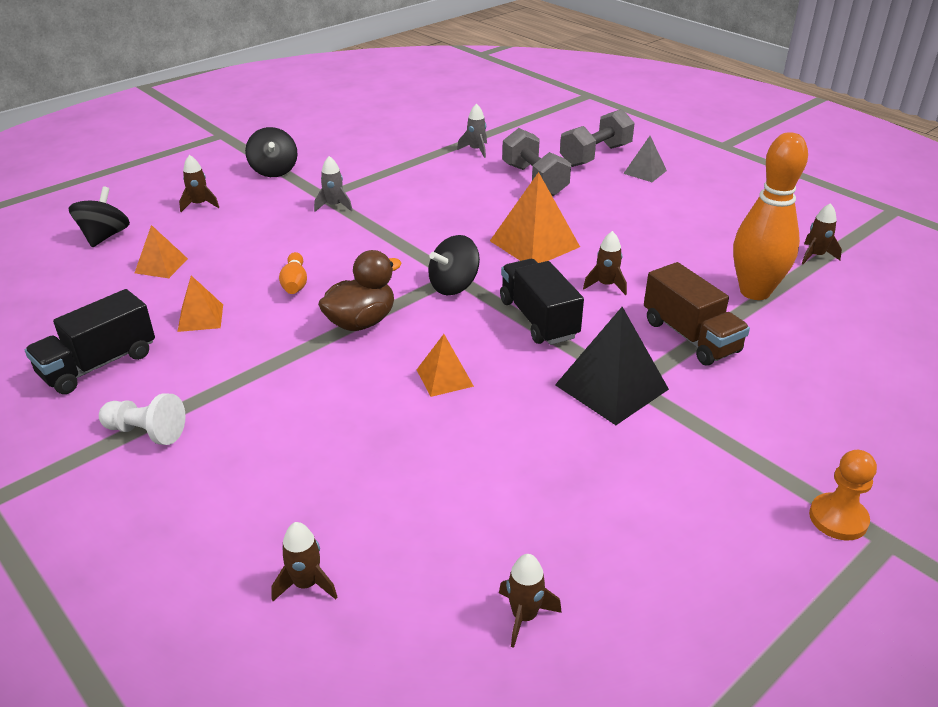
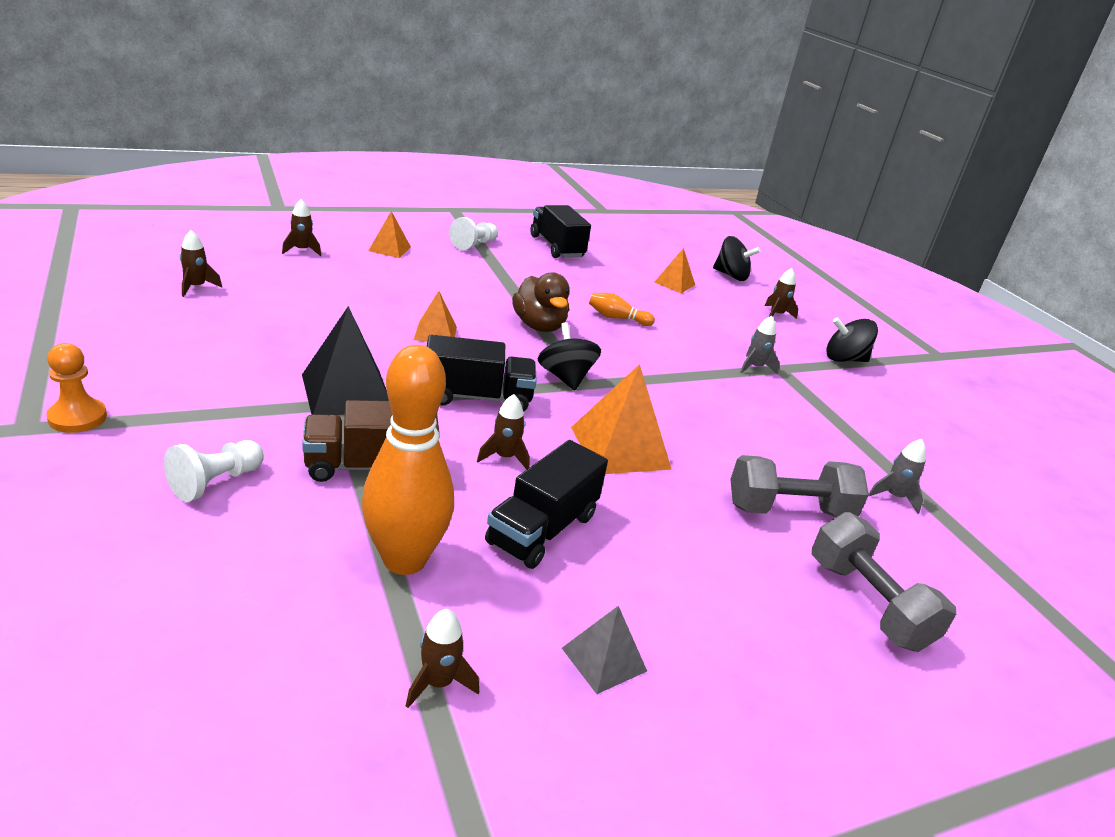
camera: 105 degrees right, 5 degrees down
orange pyramid [177,276,223,332] -> orange pyramid moved to [368,211,411,258]
grey pyramid [623,136,667,182] -> grey pyramid moved to [562,606,647,694]
none -> white pawn [164,440,264,502]
none -> black truck [485,440,608,569]

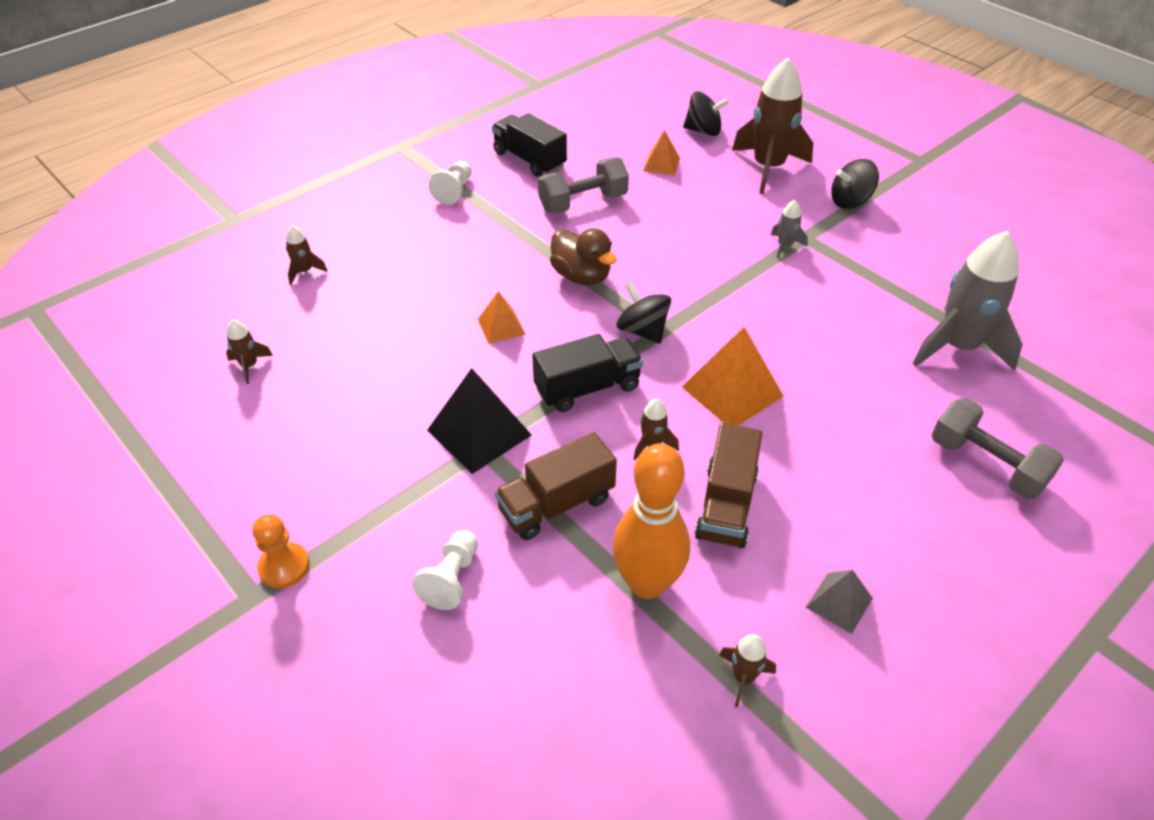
camera: 15 degrees left, 15 degrees up
orange pyramid [368,211,411,258] -> none
black truck [485,440,608,569] -> brown truck [695,423,762,548]
orange bowling pin [589,293,655,326] -> none
grey dumbbell [730,455,869,517] -> grey dumbbell moved to [538,157,629,214]
brown rocket [765,268,798,319] -> brown rocket [732,58,813,194], size x2.31
grey rocket [868,439,926,514] -> grey rocket [913,231,1023,371], size x2.31

